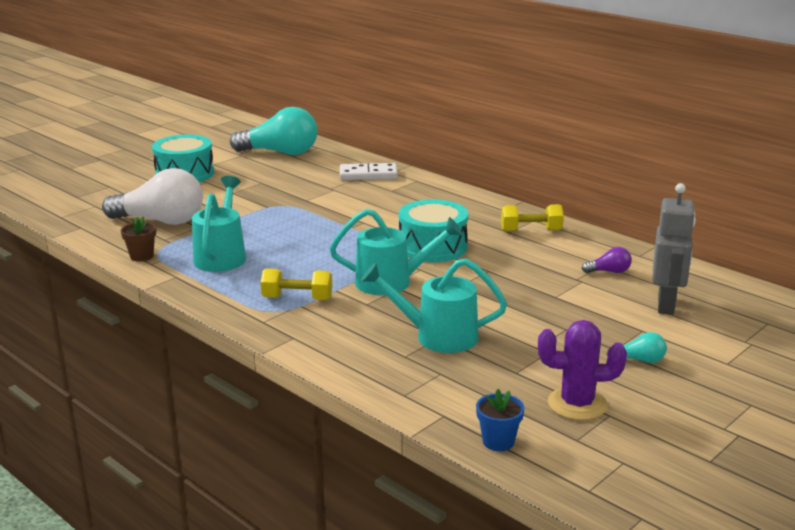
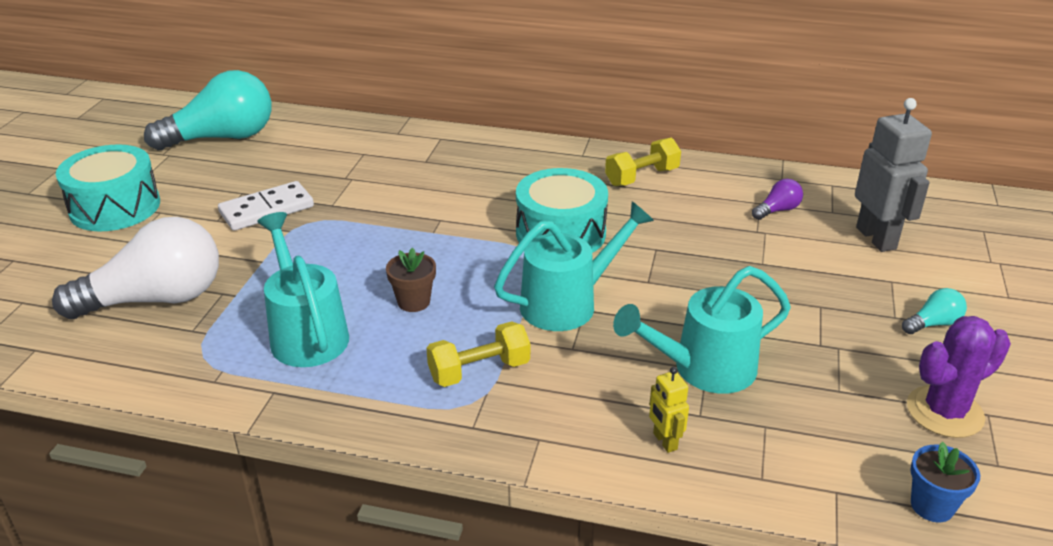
camera: 30 degrees left, 10 degrees up
brown flower pot [121,216,156,262] -> brown flower pot moved to [386,247,436,312]
white domino [340,163,398,180] -> white domino moved to [218,181,314,231]
none -> yellow robot [649,367,689,453]

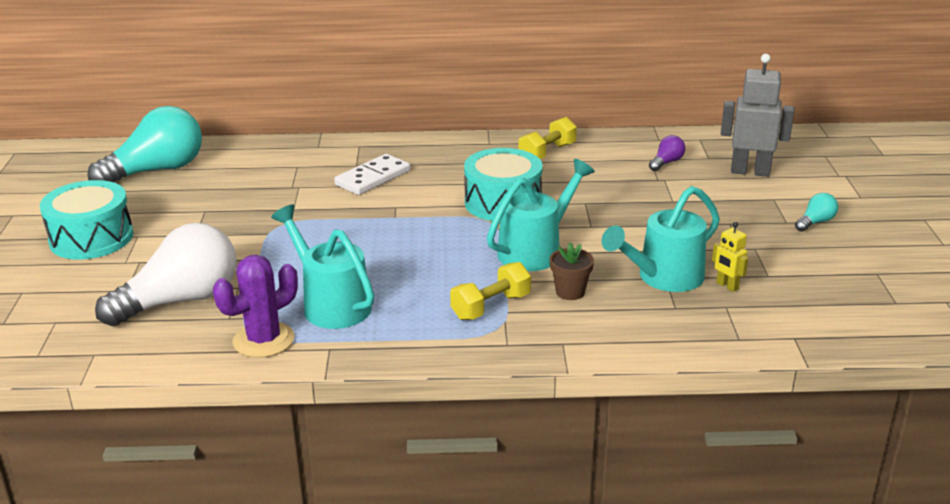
camera: 15 degrees left, 5 degrees down
white domino [218,181,314,231] -> white domino moved to [334,154,410,195]
brown flower pot [386,247,436,312] -> brown flower pot moved to [550,242,594,300]
yellow robot [649,367,689,453] -> yellow robot moved to [712,222,748,292]
grey robot [855,98,932,252] -> grey robot turned 45 degrees counterclockwise [721,54,794,177]
purple cactus [907,316,1011,438] -> purple cactus moved to [213,255,298,358]
blue flower pot [911,442,980,523] -> none

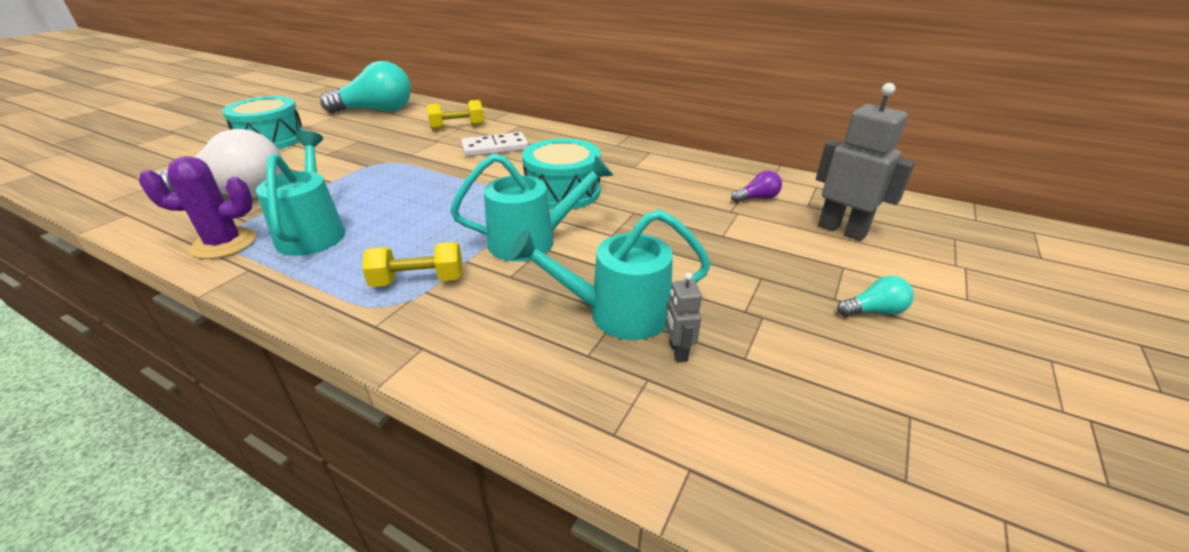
camera: 30 degrees right, 5 degrees up
yellow dumbbell [519,117,577,159] -> yellow dumbbell moved to [427,100,484,130]
brown flower pot [550,242,594,300] -> none
yellow robot [712,222,748,292] -> grey robot [665,273,702,363]

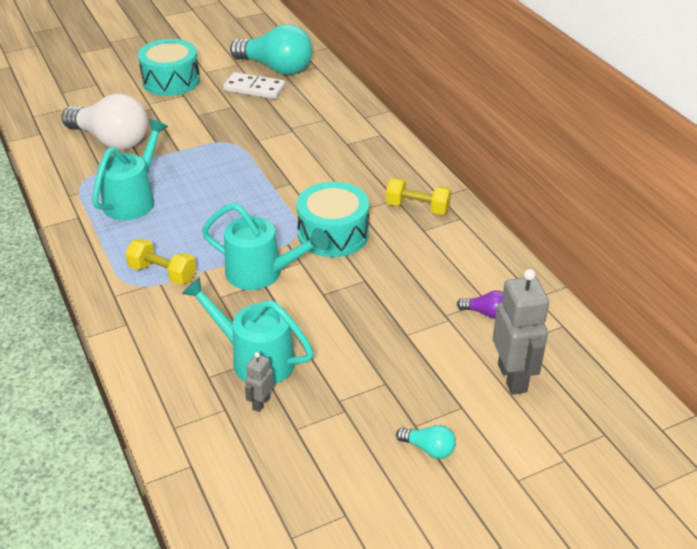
camera: 35 degrees right, 5 degrees up
purple cactus [139,156,256,259] -> none
yellow dumbbell [427,100,484,130] -> yellow dumbbell moved to [386,178,451,215]
white domino [461,132,528,157] -> white domino moved to [223,72,286,99]

